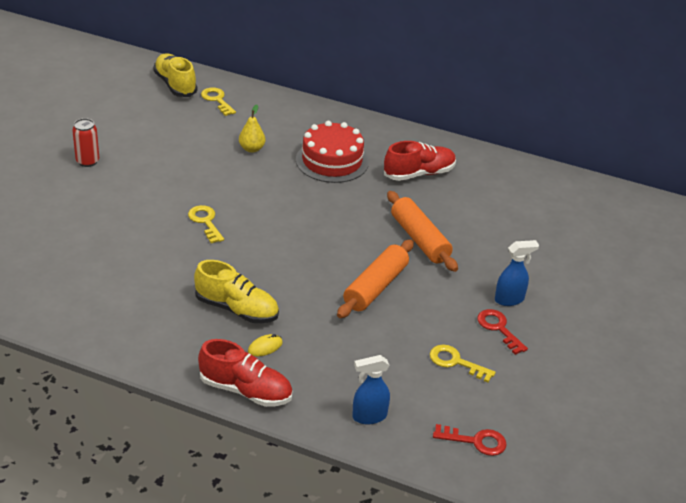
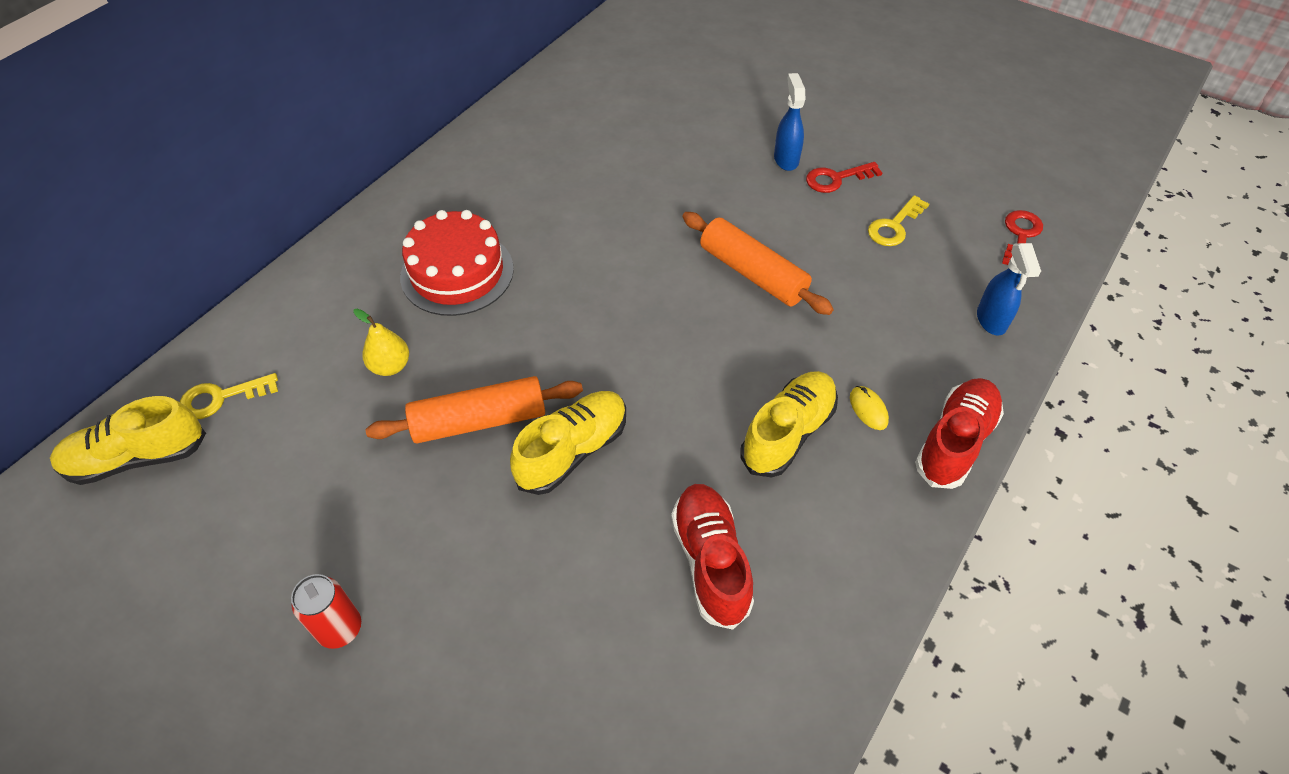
camera: 75 degrees left, 15 degrees up
yellow key [188,205,224,243] -> yellow shoe [510,391,626,495]
red shoe [384,141,456,181] -> red shoe moved to [671,484,754,630]
orange rolling pin [387,191,458,272] -> orange rolling pin moved to [366,376,583,443]

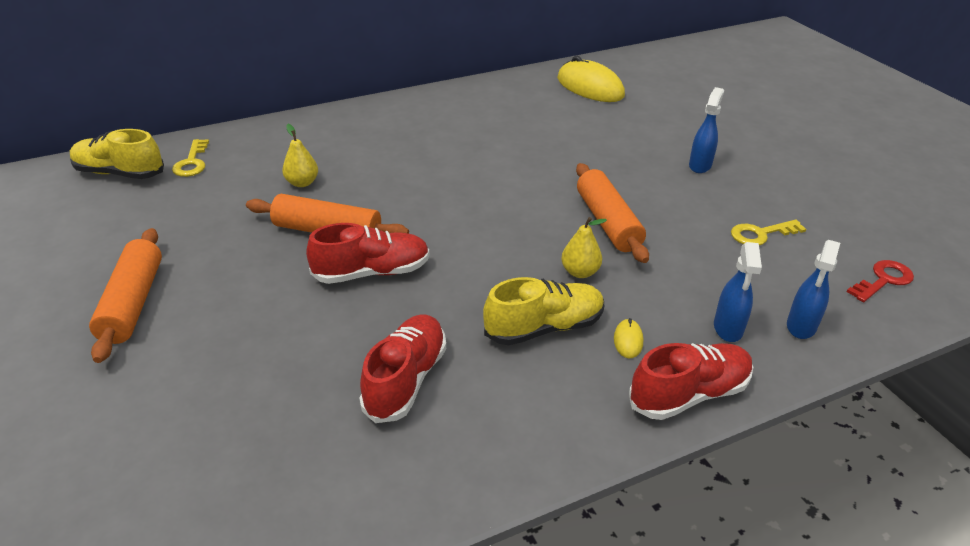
camera: 30 degrees right, 15 degrees down
yellow key [180,373,278,419] -> yellow key turned 105 degrees counterclockwise [172,139,209,177]
red can [291,574,361,649] -> orange rolling pin [89,228,162,363]
red cake [400,210,514,316] -> none
yellow shoe [510,391,626,495] -> red shoe [306,223,430,284]
red key [806,162,882,193] -> none
none -> yellow mouse [557,56,625,102]
none -> yellow pear [561,217,607,278]
none -> blue spray bottle [714,242,762,342]

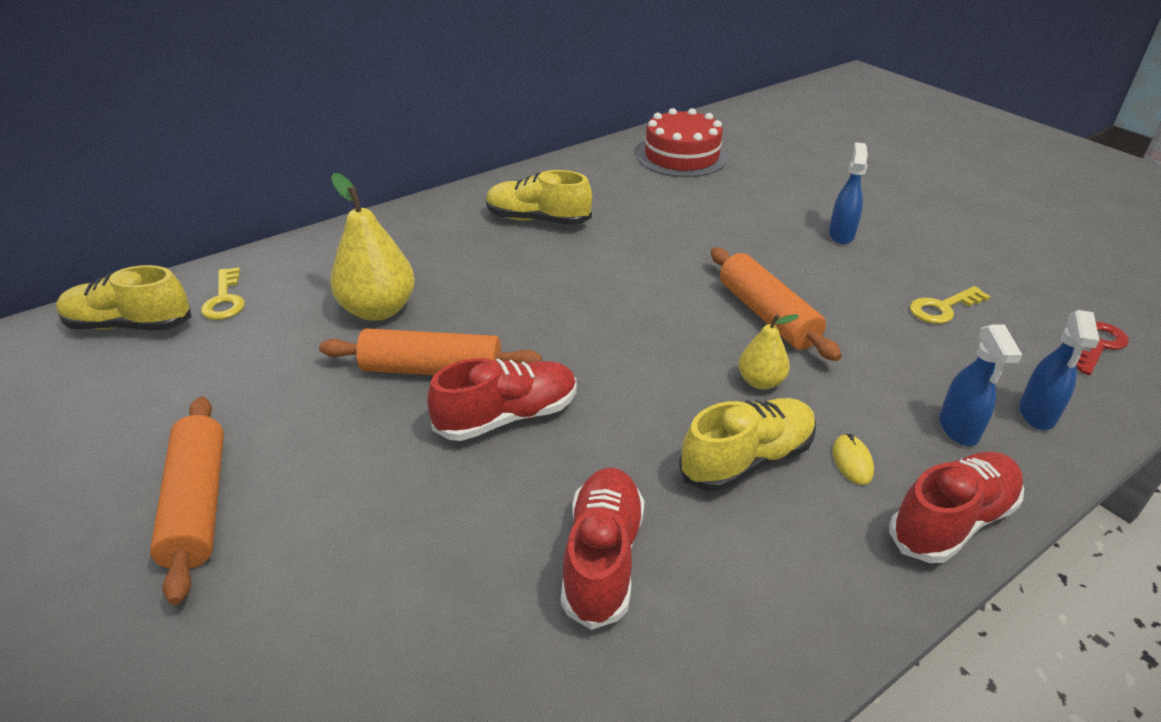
camera: 10 degrees left, 0 degrees up
yellow pear [282,124,318,187] -> yellow pear [330,173,415,321], size x1.81
yellow mouse [557,56,625,102] -> red cake [637,108,727,177]
none -> yellow shoe [486,170,592,225]

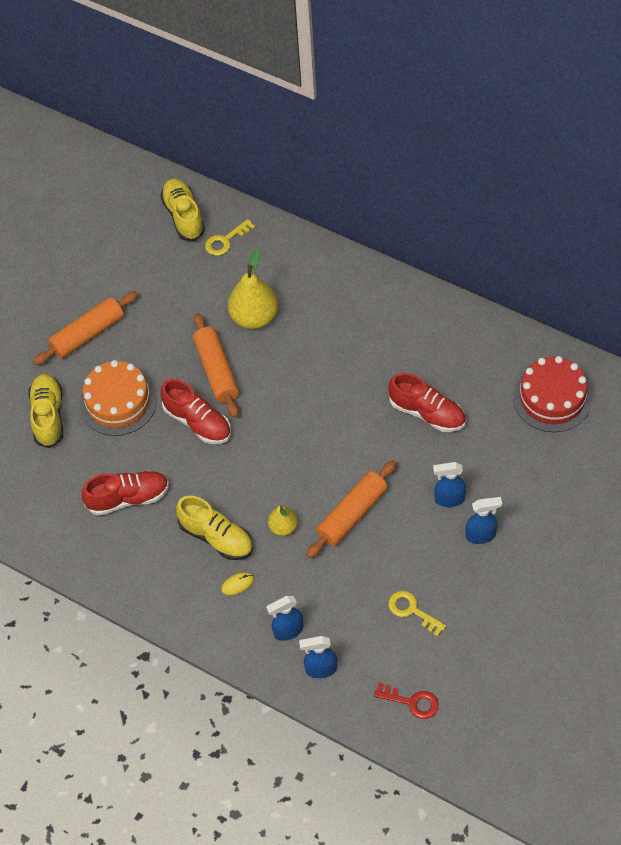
camera: 70 degrees right, 20 degrees up
yellow shoe [486,170,592,225] -> yellow shoe moved to [28,374,63,448]
red shoe [889,451,1024,563] -> red shoe moved to [388,373,466,432]
none -> orange cake [80,360,157,436]
none -> blue spray bottle [433,462,466,507]

